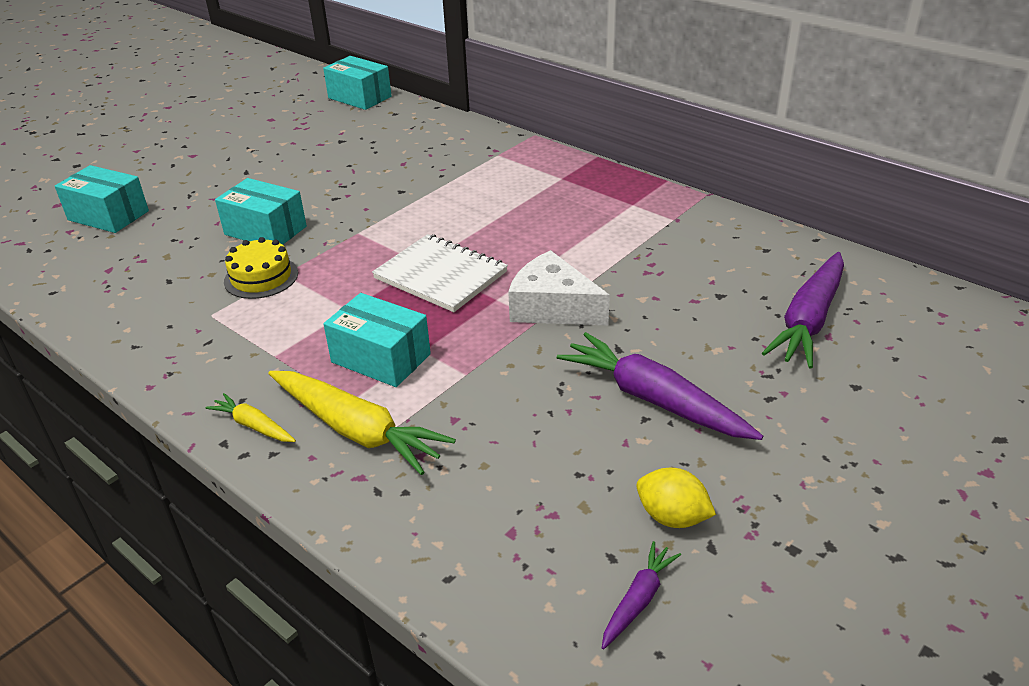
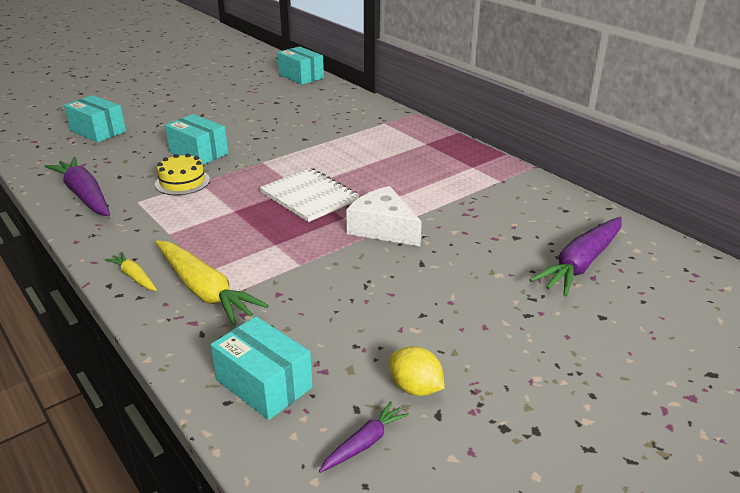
camera: 10 degrees right, 5 degrees down
turquoise box [324,293,431,387] -> turquoise box moved to [211,316,313,420]
purple carrot [557,332,763,440] -> purple carrot moved to [45,157,110,216]

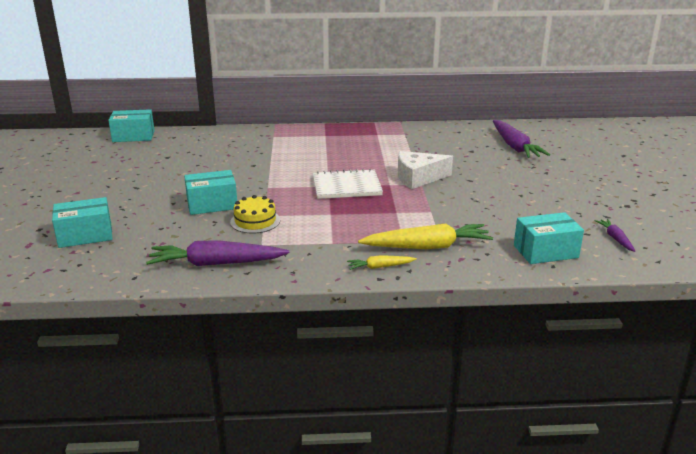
camera: 55 degrees left, 5 degrees down
yellow lemon [390,346,445,396] -> none

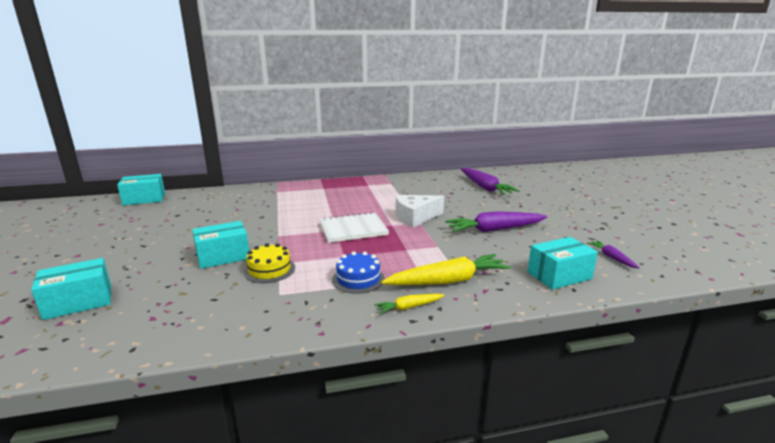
camera: 10 degrees left, 5 degrees down
purple carrot [146,240,289,266] -> purple carrot moved to [445,211,547,232]
none -> blue cake [332,251,385,294]

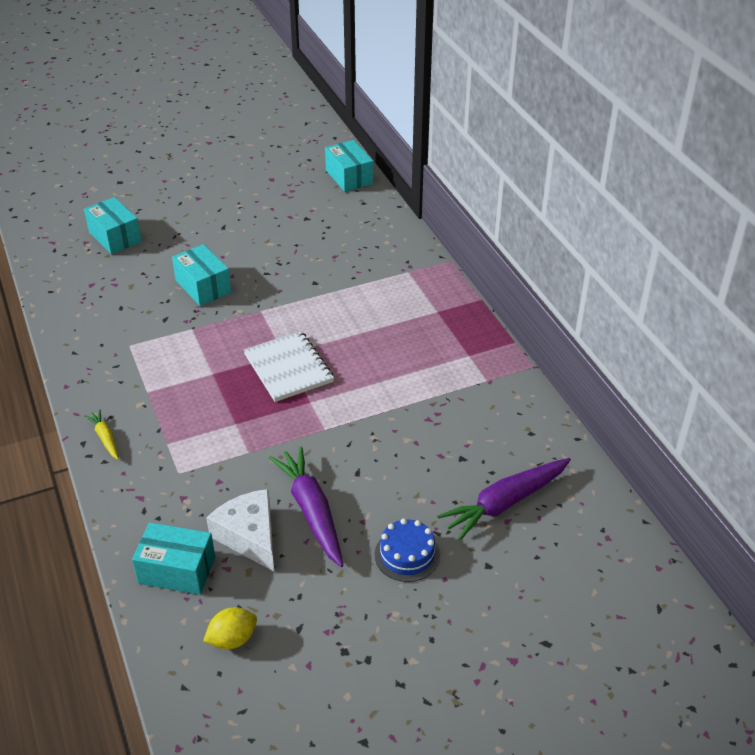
camera: 80 degrees right, 20 degrees up
yellow cake [244,243,295,283] -> none
blue cake [332,251,385,294] -> blue cake moved to [375,518,440,582]
yellow carrot [381,254,511,285] -> none
white cheese [396,195,444,228] -> white cheese moved to [206,489,274,571]
turquoise box [527,237,598,290] -> turquoise box turned 45 degrees counterclockwise [132,522,215,595]
purple carrot [587,241,640,269] -> yellow lemon [203,607,257,650]

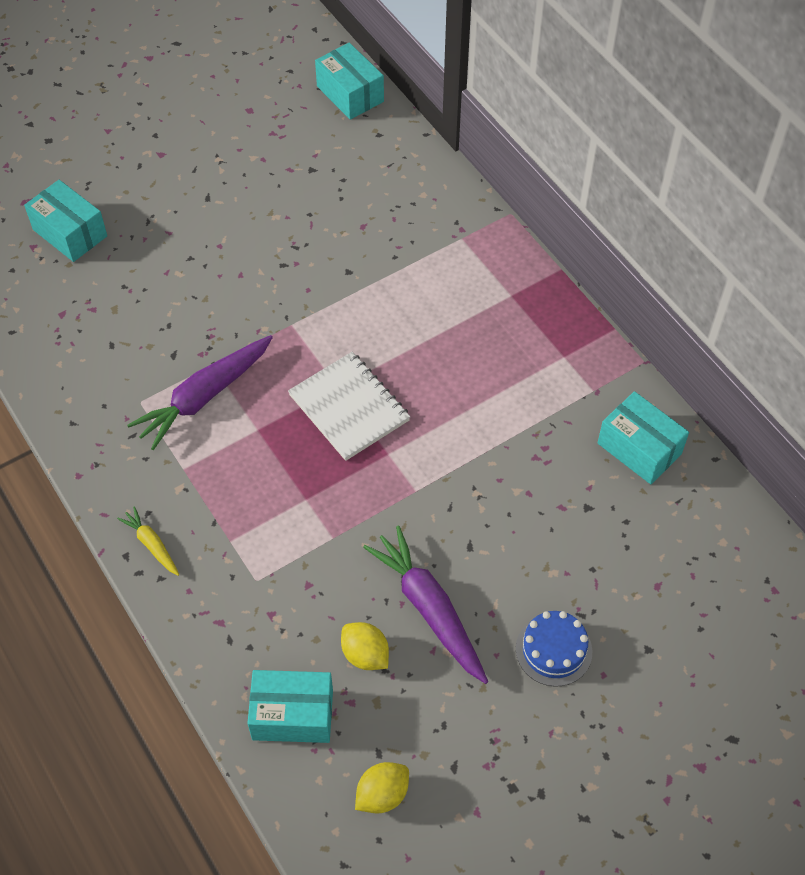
camera: 10 degrees left, 15 degrees up
turquoise box [172,244,231,306] -> turquoise box moved to [598,391,689,484]
white cheese [206,489,274,571] -> yellow lemon [341,622,389,670]
purple carrot [437,458,571,541] -> purple carrot moved to [127,335,273,450]

